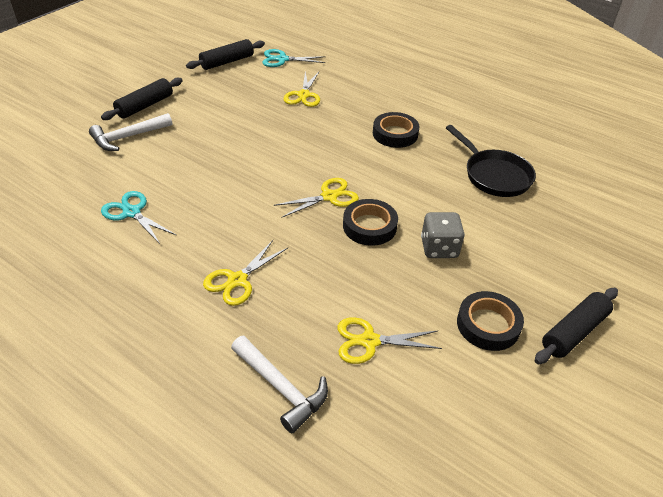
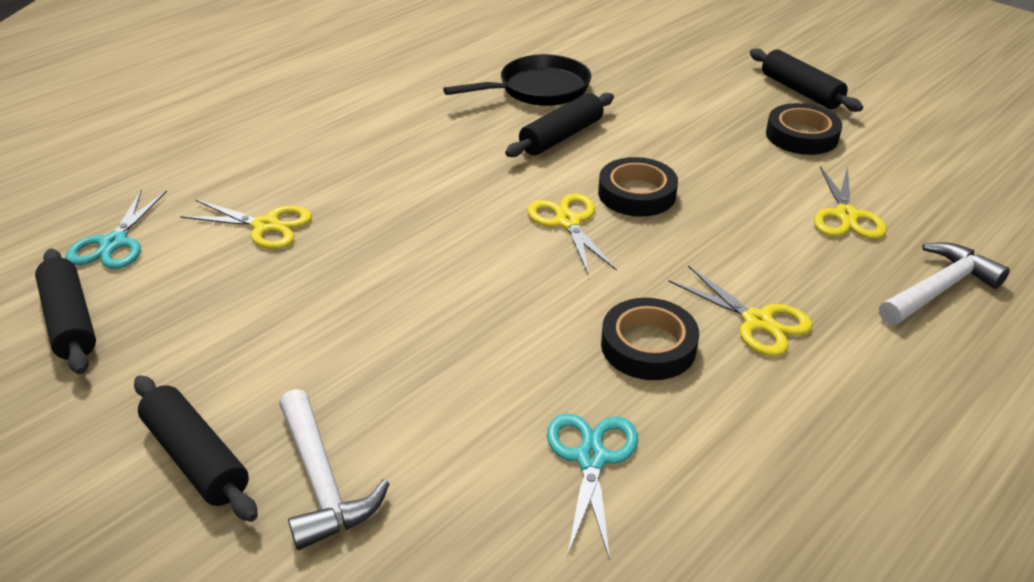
camera: 80 degrees left, 5 degrees down
turquoise scissors [101,191,176,244] -> turquoise scissors turned 135 degrees clockwise [547,413,638,560]
black tape [373,112,420,148] -> black tape moved to [601,298,699,380]
grey dice [421,212,465,258] -> none
none -> black rolling pin [505,93,614,157]

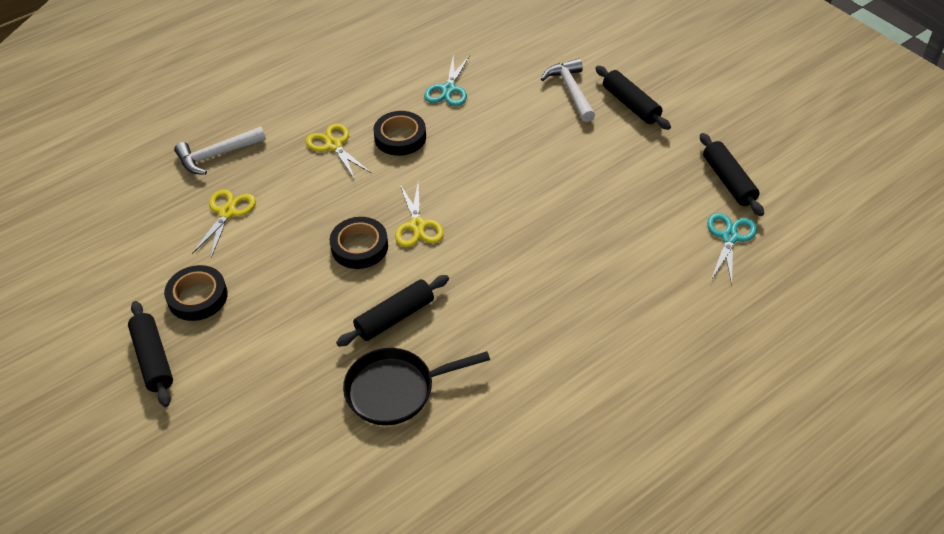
camera: 170 degrees left, 10 degrees up
yellow scissors [180,200,312,249] -> none

